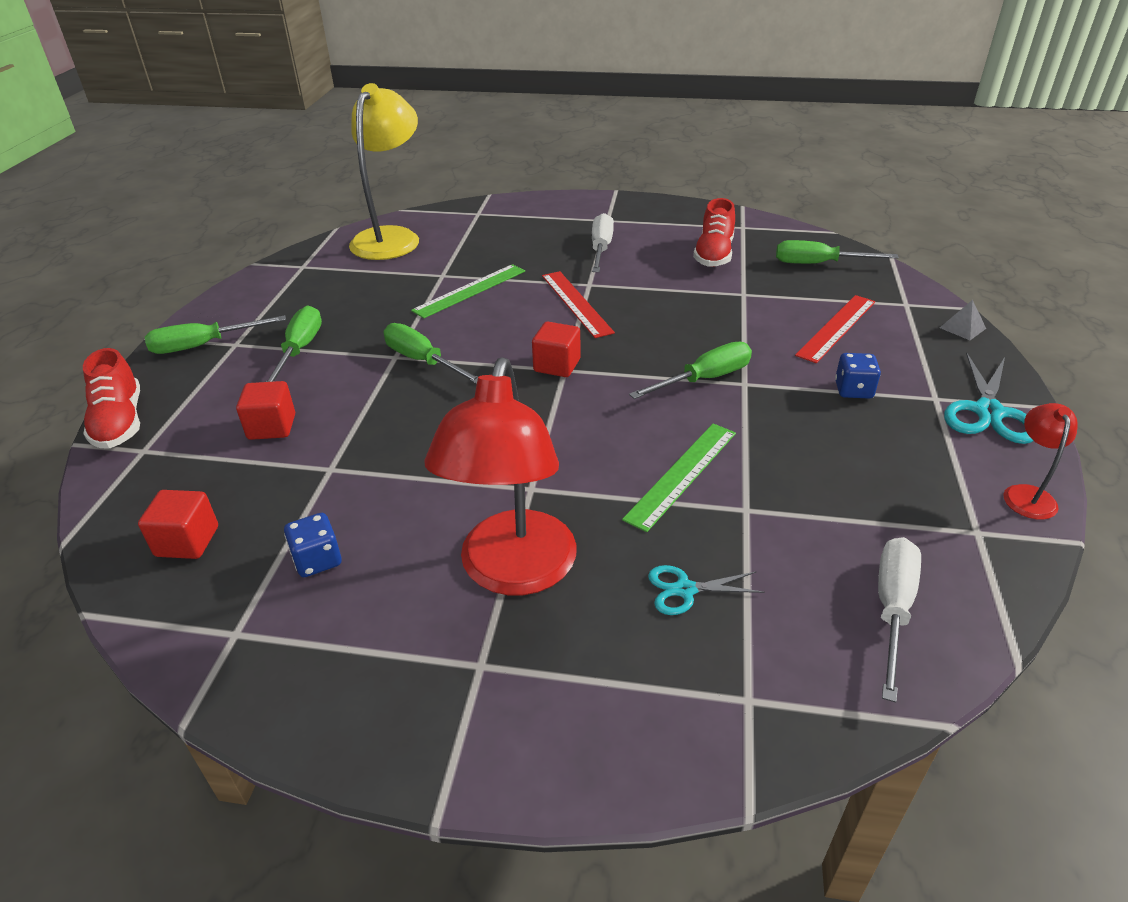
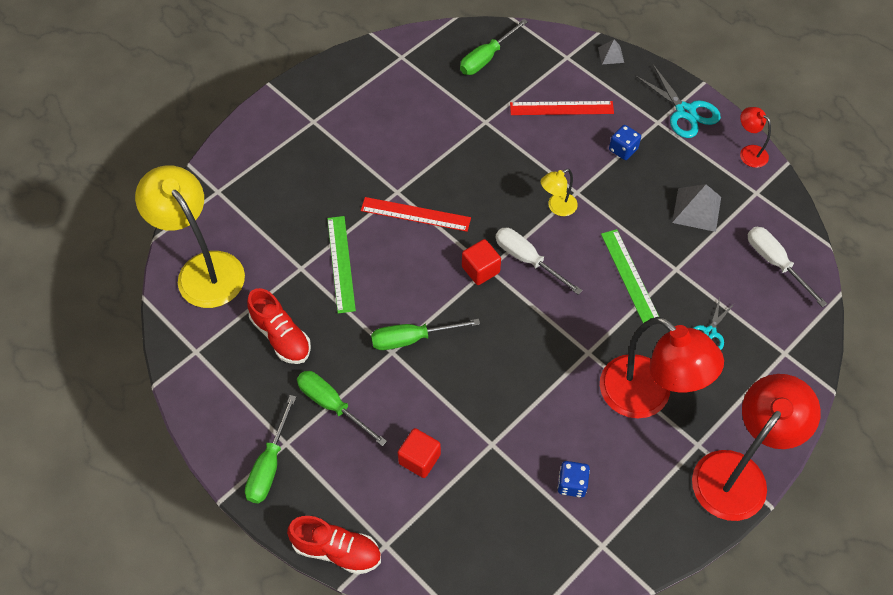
camera: 55 degrees left, 20 degrees up
red cube [138,490,218,559] -> none
white screwdriver [592,213,614,272] -> white screwdriver moved to [496,228,582,295]
green screwdriver [629,342,752,399] -> yellow lamp [541,169,578,216]
red shoe [693,198,735,267] -> red shoe moved to [247,288,311,364]
red ruler [795,295,875,363] -> red ruler turned 75 degrees counterclockwise [510,101,614,115]
none -> grey pyramid [672,184,721,232]
none -> red lamp [692,374,821,521]

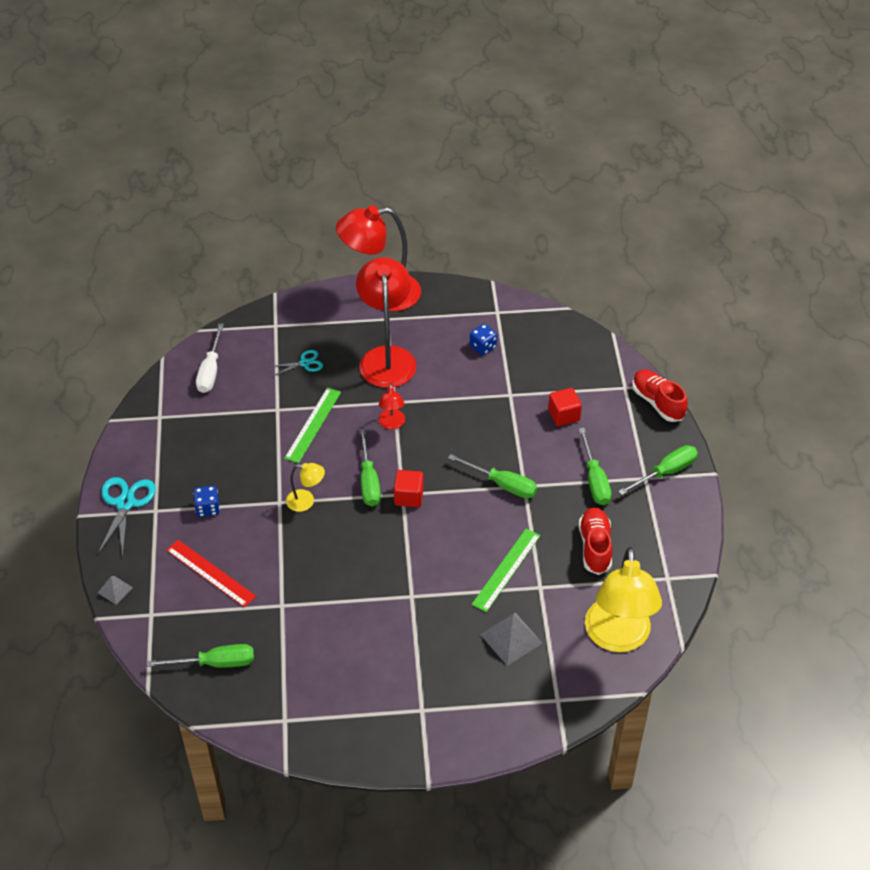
camera: 140 degrees left, 10 degrees down
red ruler [361,197,471,232] -> none
white screwdriver [496,228,582,295] -> green screwdriver [359,429,381,506]
grey pyramid [672,184,721,232] -> grey pyramid moved to [480,613,543,666]
red lamp [740,107,771,168] -> red lamp moved to [378,383,405,430]

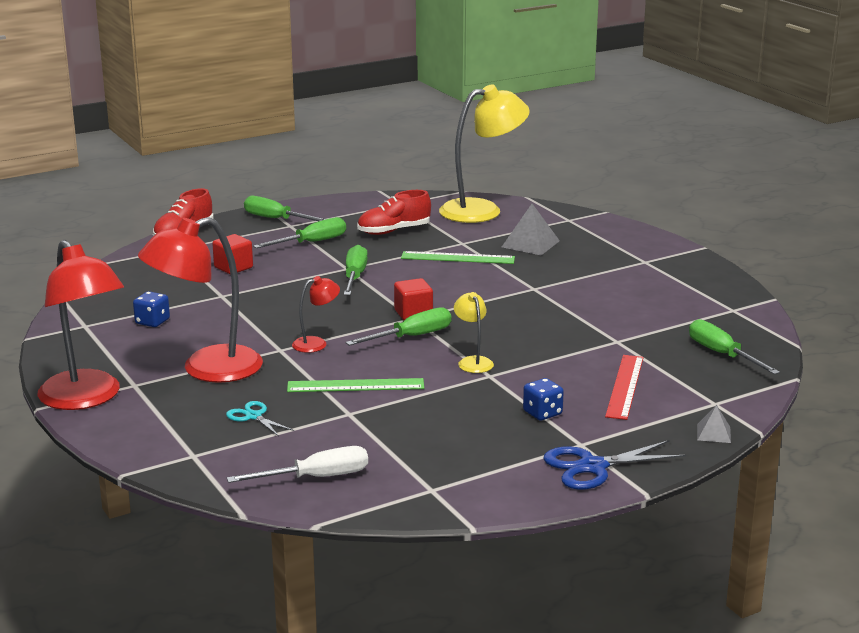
camera: 115 degrees left, 25 degrees down
turquoise scissors [97,477,156,558] -> blue scissors [543,440,686,490]

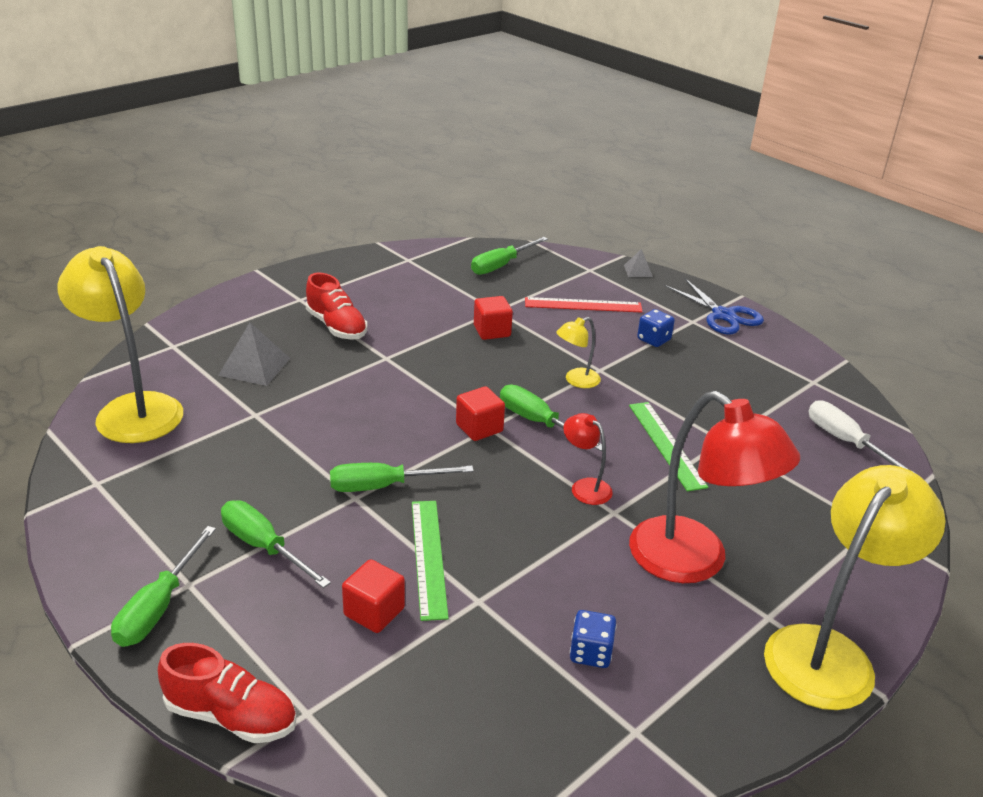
camera: 105 degrees left, 10 degrees up
red lamp [38,240,124,410] -> yellow lamp [764,465,946,710]
turquoise scissors [226,401,295,437] -> none
red shoe [357,190,431,235] -> red shoe moved to [306,273,367,340]
green ruler [401,251,515,264] -> green ruler moved to [412,501,449,621]
none -> red cube [474,296,513,340]

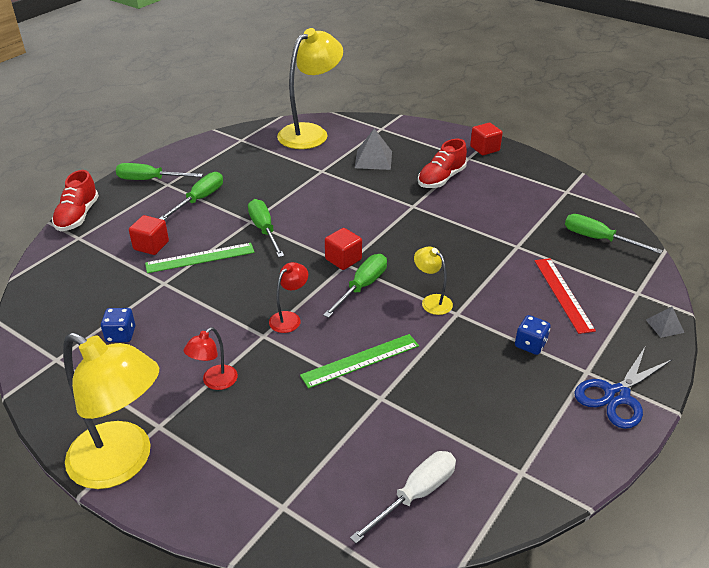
camera: 80 degrees right, 5 degrees up
red cube [474,296,513,340] -> red cube moved to [470,123,503,155]
red lamp [629,391,800,583] -> red lamp [184,327,238,390], size x0.46

